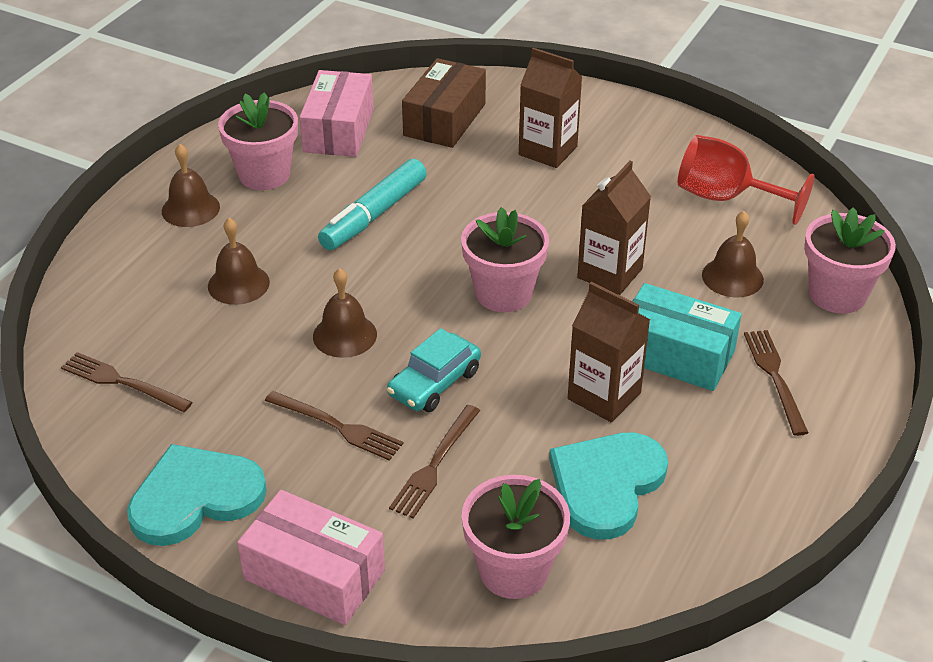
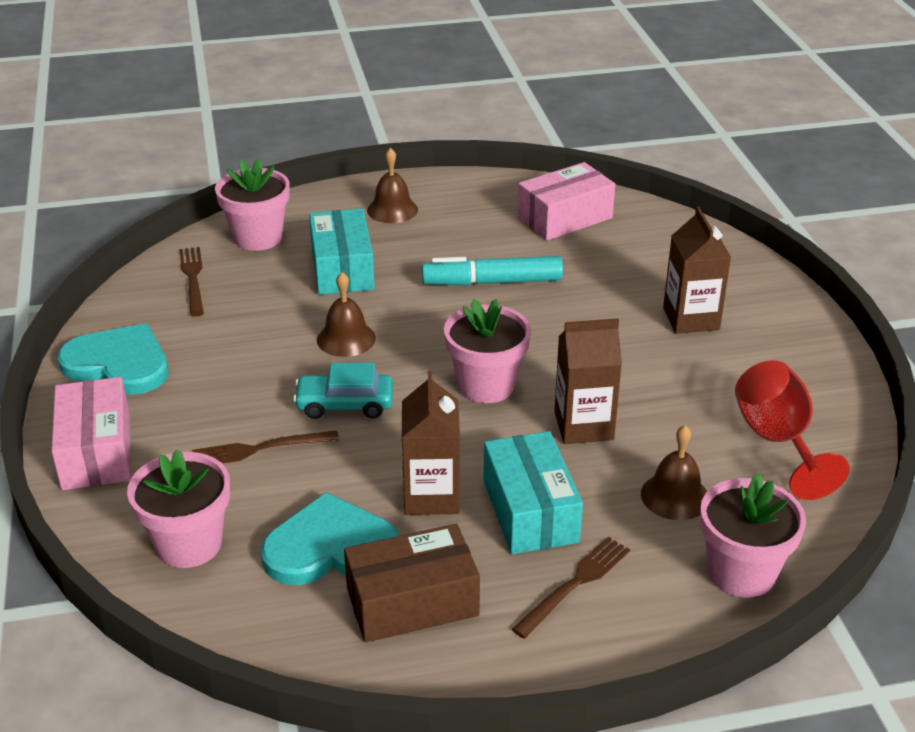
camera: 50 degrees right, 5 degrees down
brown bell [208,218,270,305] -> turquoise box [309,208,375,295]
pink flower pot [218,92,298,190] -> pink flower pot moved to [215,158,290,251]
brown fork [265,391,403,461] -> none
brown box [402,58,486,148] -> brown box moved to [344,524,480,642]

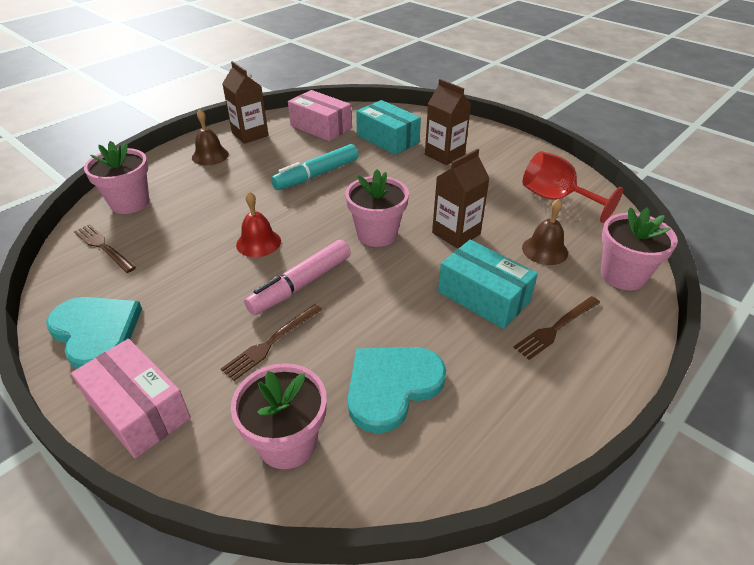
camera: 35 degrees left, 5 degrees up
turquoise heart [57,323,169,395] -> turquoise heart turned 60 degrees clockwise [46,297,142,369]
turquoise car [293,363,393,419] -> pink marker [244,240,351,315]
turquoise box [309,208,375,295] -> turquoise box moved to [356,100,421,155]
brown bell [317,272,376,357] -> red bell [236,192,281,257]
brown box [344,524,480,642] -> none
brown carton [402,371,460,515] -> brown carton moved to [222,61,269,144]
brown fork [512,537,630,638] -> brown fork turned 135 degrees counterclockwise [513,296,600,360]
pink box [517,162,615,241] -> pink box turned 75 degrees counterclockwise [288,90,352,141]

